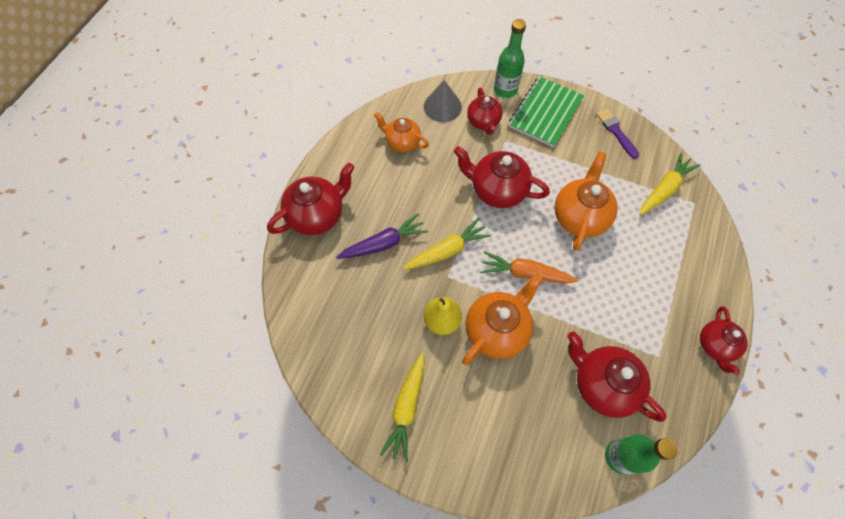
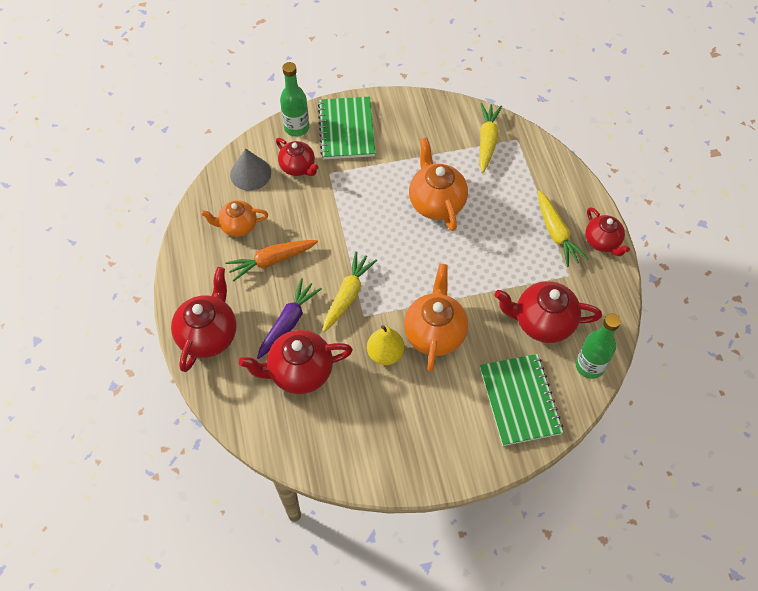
camera: 35 degrees left, 5 degrees down
yellow carrot [380,352,425,463] -> yellow carrot moved to [537,190,589,267]
red teapot [454,146,550,208] -> red teapot moved to [239,330,353,394]
orange carrot [480,251,578,284] -> orange carrot moved to [225,240,318,282]
purple brush [596,108,639,159] -> none
none -> green notebook [480,354,563,446]

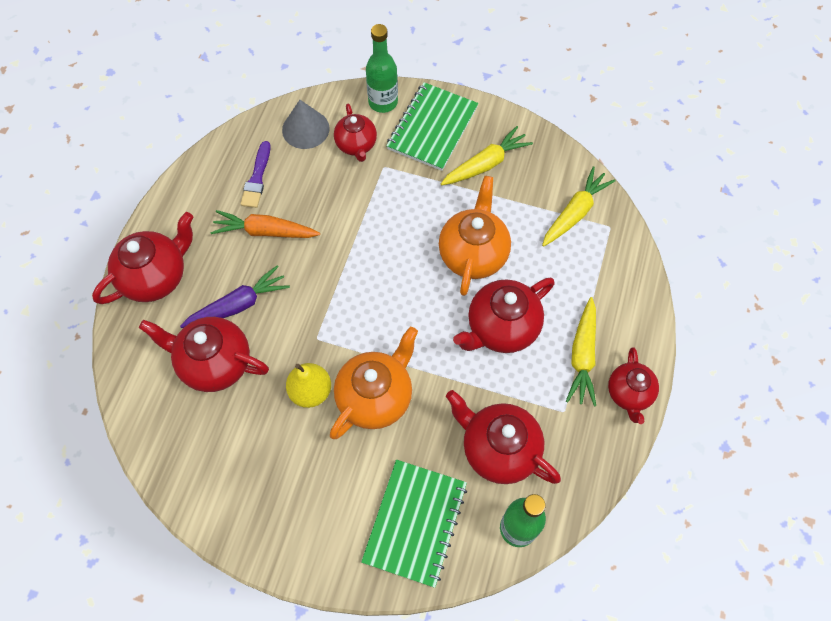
camera: 30 degrees right, 5 degrees up
orange teapot [201,200,268,237] -> purple brush [240,141,271,208]
yellow carrot [323,251,377,332] -> yellow carrot moved to [441,126,533,185]
none -> red teapot [453,278,555,353]

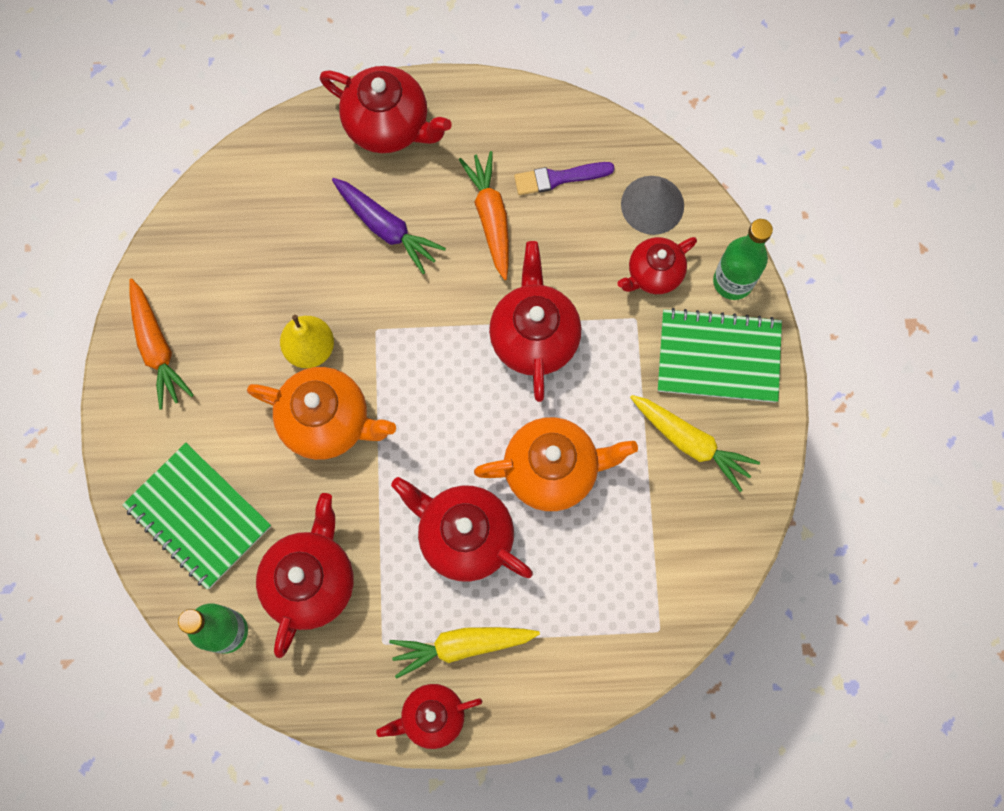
camera: 70 degrees right, 10 degrees up
red teapot [139,317,269,392] -> red teapot moved to [489,241,581,402]
green notebook [361,460,467,588] -> green notebook turned 45 degrees clockwise [122,443,271,590]
yellow carrot [542,166,615,246] -> none
none -> orange carrot [129,278,194,410]

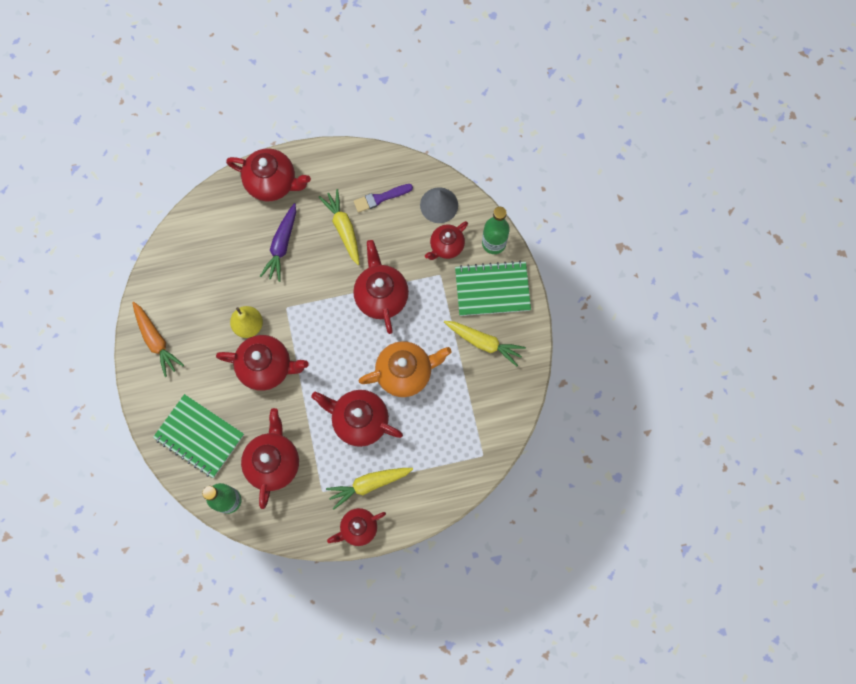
camera: 10 degrees left, 0 degrees up
orange teapot [247,367,396,460] -> red teapot [216,335,309,391]
purple carrot [332,178,446,274] -> purple carrot turned 75 degrees clockwise [260,203,296,282]
orange carrot [459,151,509,280] -> yellow carrot [319,189,359,265]

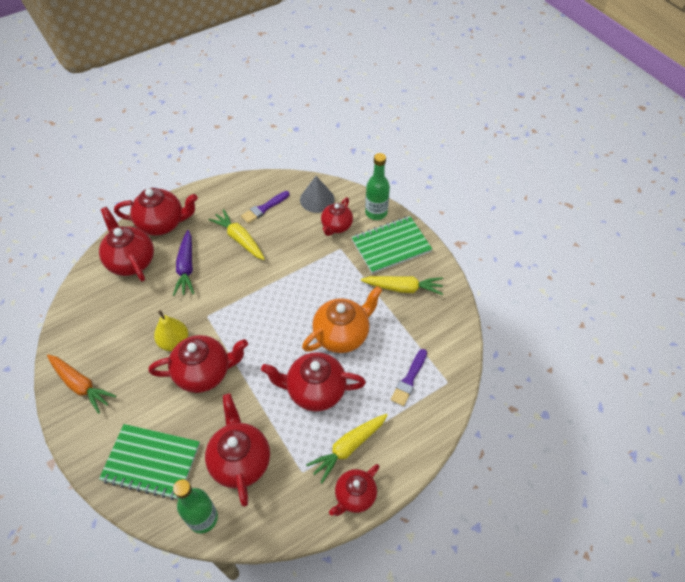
camera: 20 degrees left, 20 degrees down
red teapot [353,240,409,334] -> red teapot moved to [99,207,154,281]
none -> purple brush [391,349,427,406]

